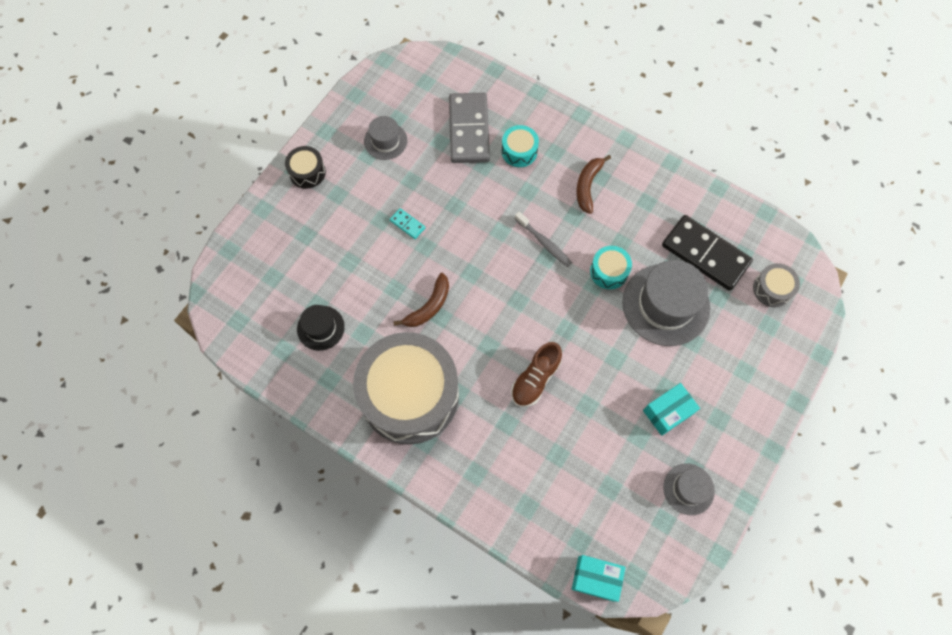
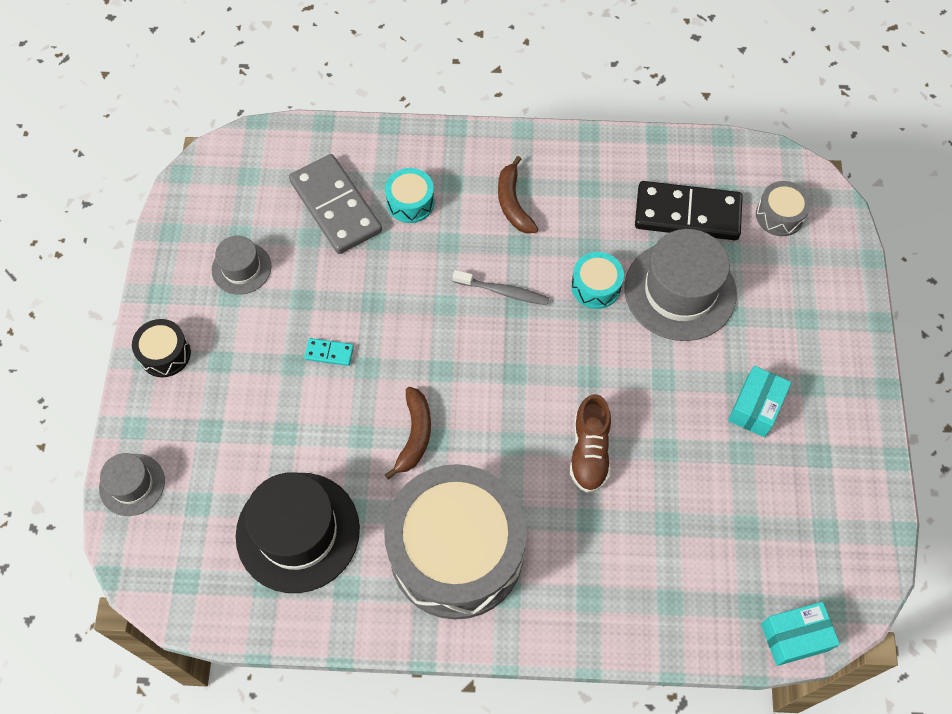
camera: 30 degrees left, 5 degrees down
black hat [297,305,345,351] -> black hat [236,472,360,593], size x1.86
grey hat [663,463,715,515] -> grey hat moved to [99,453,165,516]

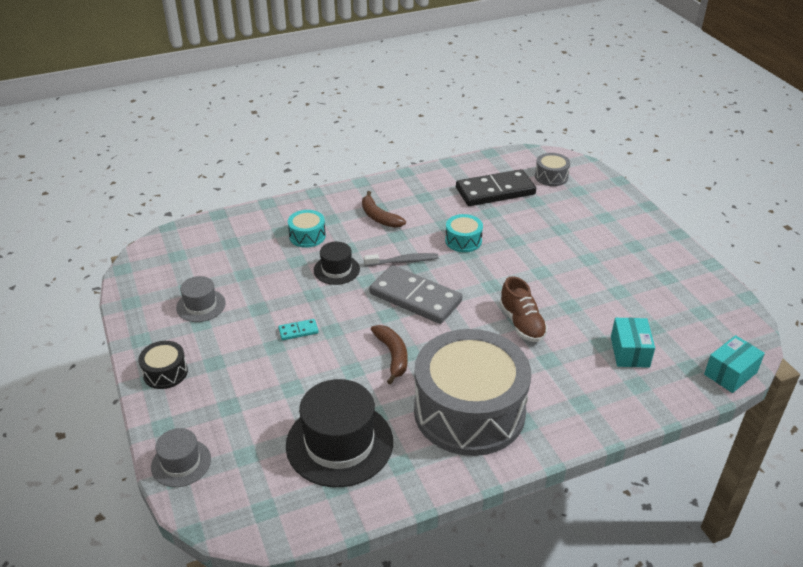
camera: 25 degrees left, 25 degrees down
grey domino [289,154,382,254] -> grey domino moved to [369,265,462,324]
grey hat [624,229,737,341] -> none
turquoise box [728,366,791,438] -> turquoise box moved to [611,318,655,368]
none -> black hat [314,242,360,285]

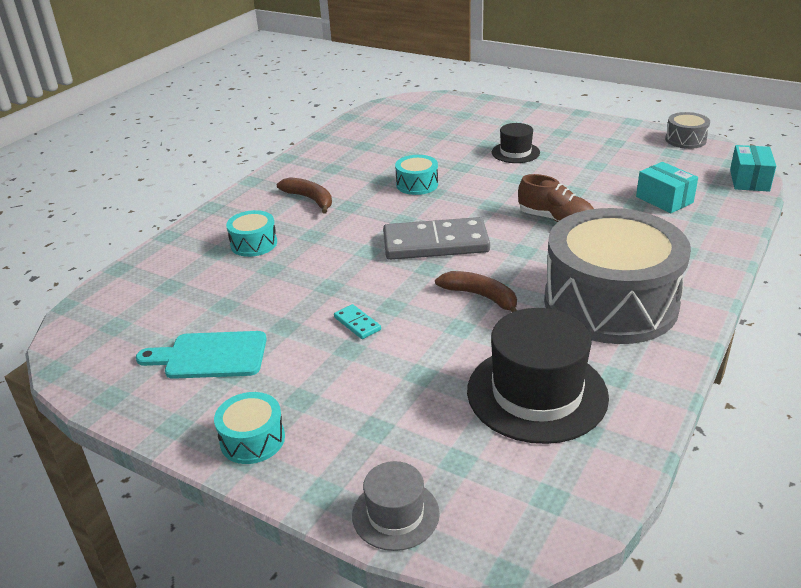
camera: 35 degrees left, 5 degrees down
black drum [138,341,188,389] -> turquoise drum [214,392,285,464]
grey hat [176,276,226,322] -> turquoise cutting board [136,331,267,379]
turquoise domino [278,319,319,340] -> turquoise domino turned 75 degrees counterclockwise [334,304,381,339]
black hat [314,242,360,285] -> black hat moved to [492,123,540,163]
brown banana [362,191,406,228] -> brown banana turned 150 degrees counterclockwise [277,177,332,214]
grey toothbrush [364,253,438,266] -> none
black domino [456,169,536,206] -> none
grey drum [535,153,570,186] -> grey drum moved to [665,112,710,149]

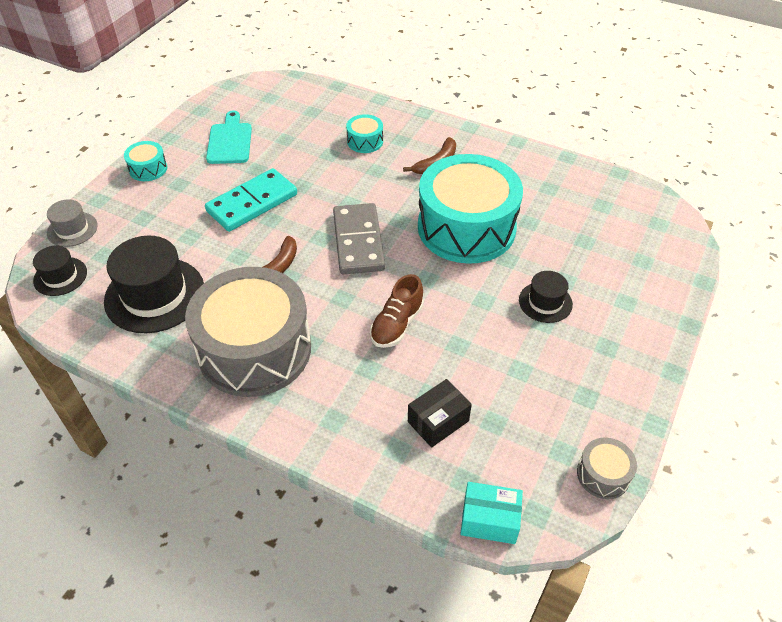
camera: 85 degrees right, 15 degrees up
turquoise domino [334,304,381,339] -> turquoise domino [205,168,297,232], size x2.39
turquoise drum [395,155,438,195] -> turquoise drum [418,154,523,264], size x2.43
turquoise box [636,162,698,213] -> black box [408,379,472,447]
none -> black hat [33,245,87,296]

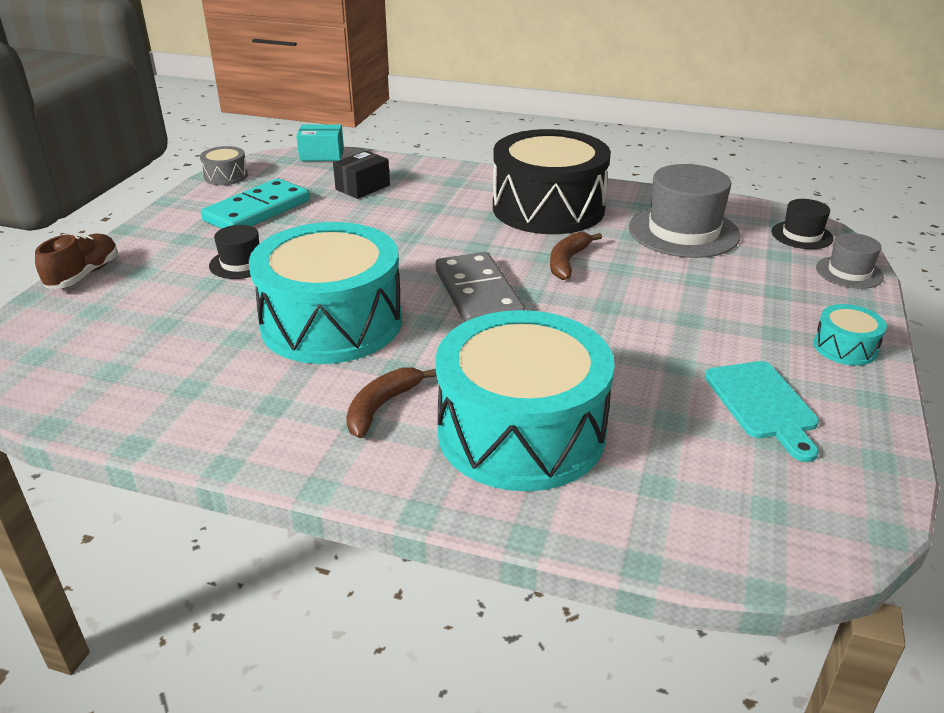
camera: 170 degrees right, 15 degrees down
black hat [104,236,204,333] -> grey hat [629,164,741,258]
grey drum [185,267,311,397] -> black drum [493,129,611,234]
turquoise domino [205,168,297,232] -> turquoise domino moved to [201,178,310,229]
turquoise drum [346,114,383,153] -> turquoise drum [435,310,615,491], size x2.43
brown shoe [370,274,424,348] -> brown shoe moved to [35,234,118,289]

